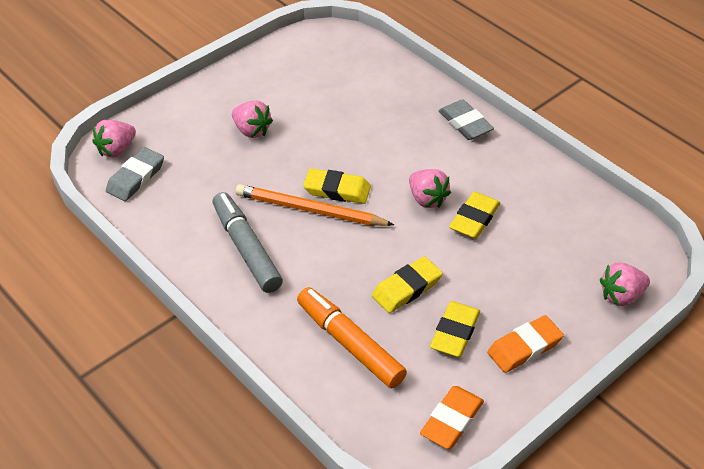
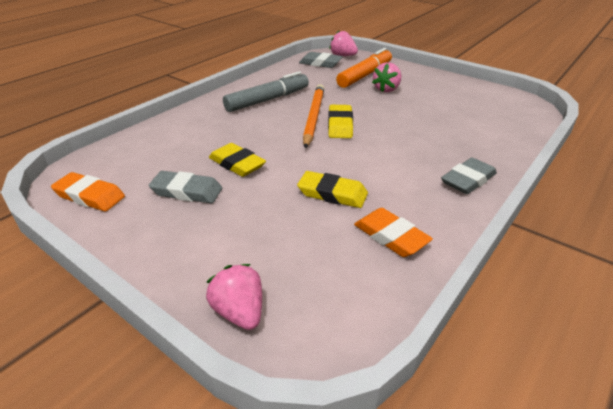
camera: 80 degrees right, 10 degrees down
orange marker [297,287,407,388] -> orange marker moved to [336,48,392,88]
pink strawberry [409,169,451,208] -> none
yellow eraser [430,301,480,357] -> grey eraser [149,171,222,203]
orange eraser [487,315,564,373] -> orange eraser moved to [354,208,433,257]

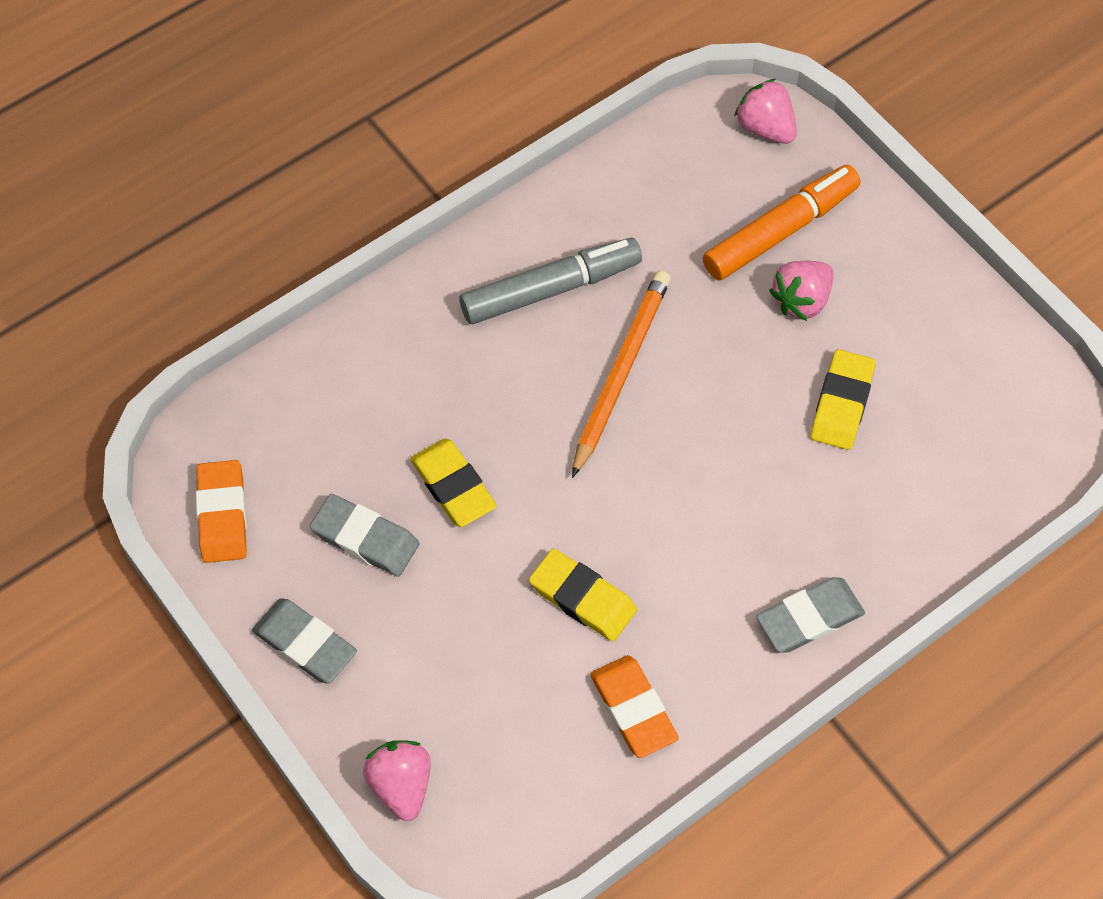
camera: 15 degrees right, 25 degrees up
orange eraser [51,172,125,211] -> orange eraser turned 45 degrees clockwise [196,460,247,563]
grey eraser [299,52,343,68] -> grey eraser moved to [252,598,357,684]
yellow eraser [328,105,353,138] -> yellow eraser moved to [810,349,876,450]

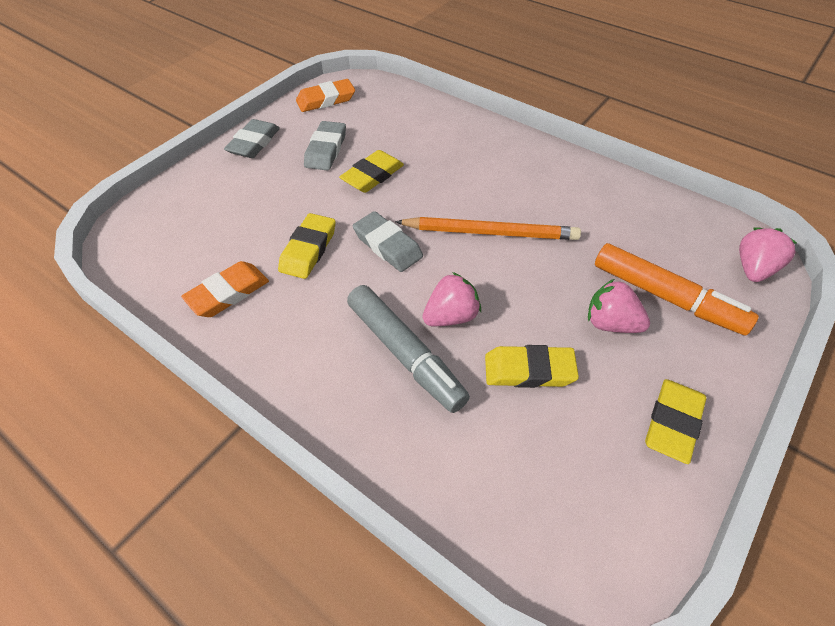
camera: 75 degrees right, 10 degrees down
pink strawberry [363,740,431,821] -> pink strawberry moved to [423,272,481,326]
grey marker [459,238,642,324] -> grey marker moved to [347,285,470,413]
grey eraser [756,577,865,653] -> grey eraser moved to [353,211,423,272]
none -> yellow eraser [645,379,706,464]

